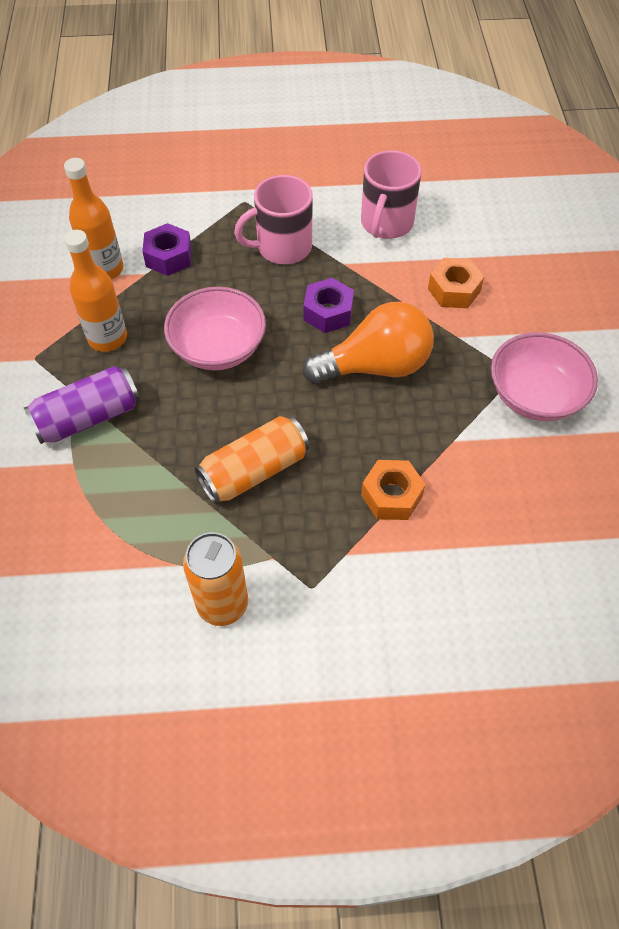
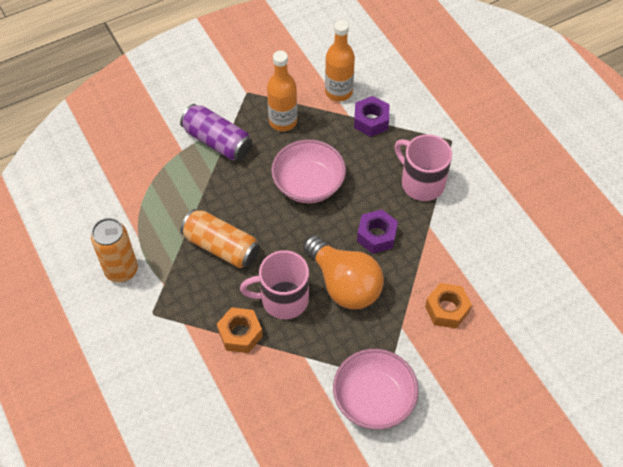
camera: 65 degrees right, 0 degrees up
pink mug [361,150,421,239] -> pink mug moved to [240,250,309,319]

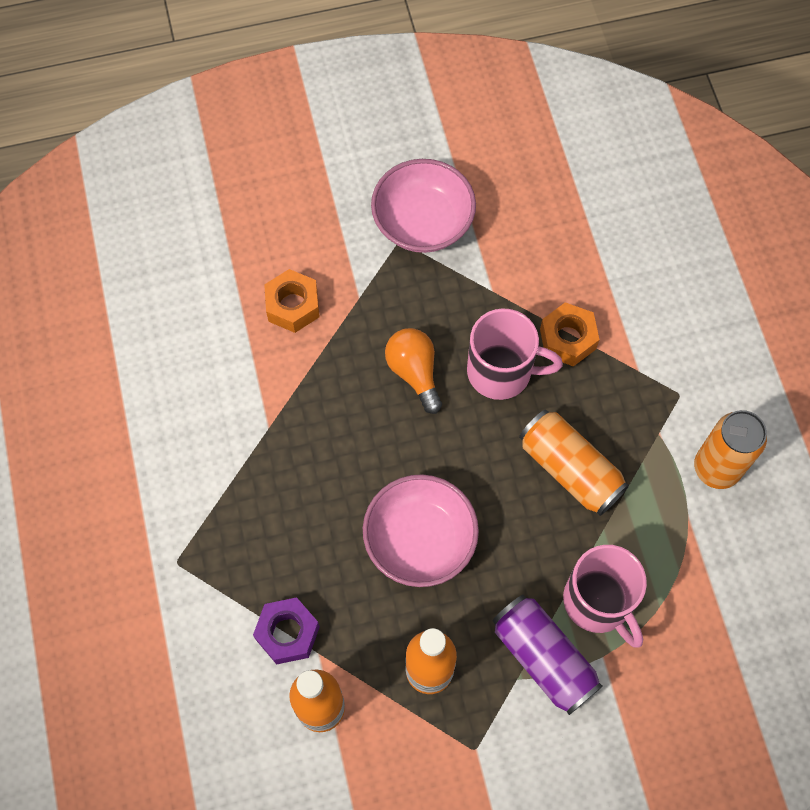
camera: 165 degrees left, 10 degrees up
orange light bulb [303,235,384,309] -> orange light bulb [385,328,442,414], size x0.63
purple nut [357,209,398,254] -> none
pink mug [394,134,452,201] -> pink mug moved to [563,545,647,648]

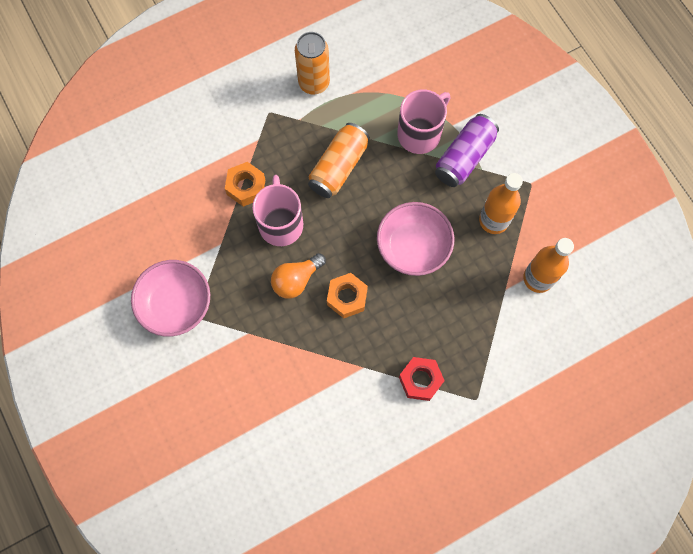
camera: 105 degrees left, 5 degrees up
purple nut [253,597,320,664] -> none
orange nut [264,269,320,333] -> orange nut moved to [327,273,368,318]
none -> red nut [399,357,445,401]

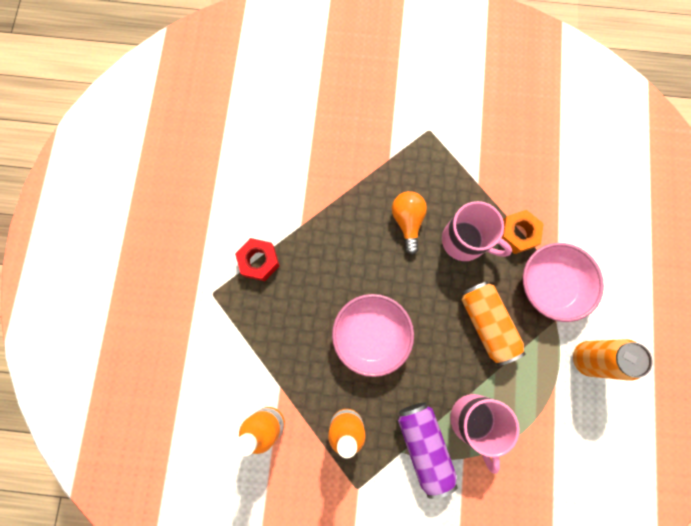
camera: 125 degrees right, 5 degrees up
pink bowl [131,260,210,337] -> pink bowl moved to [523,243,604,322]
orange nut [327,273,368,318] -> none

